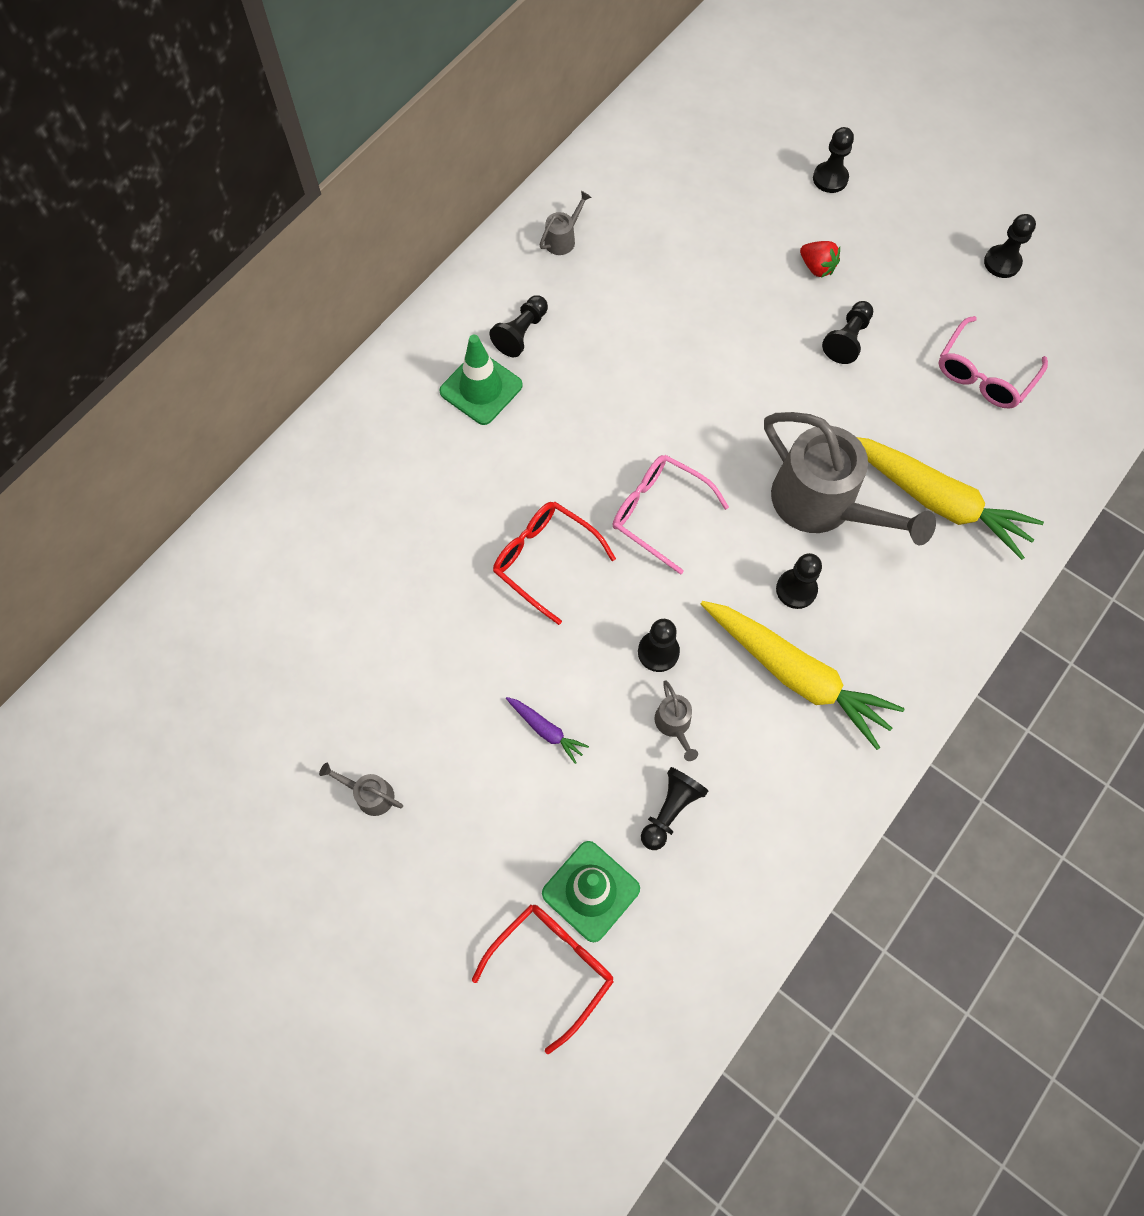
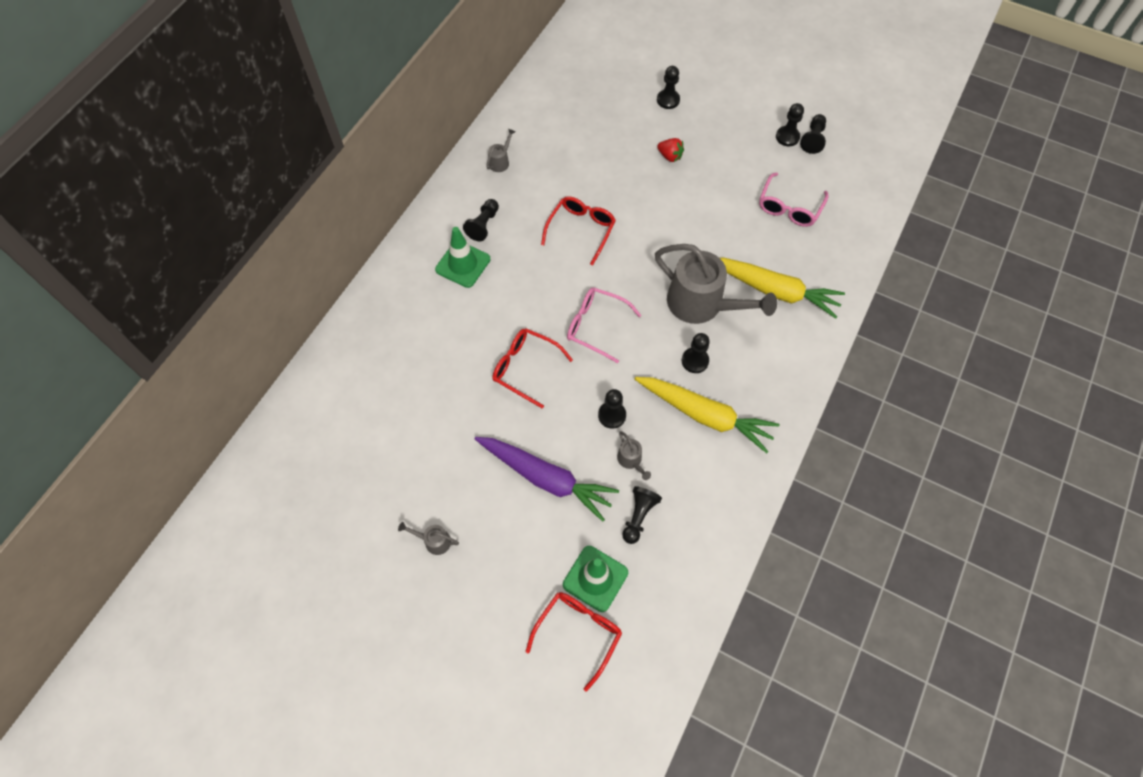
camera: 10 degrees left, 5 degrees down
purple carrot [506,697,589,764] -> purple carrot [475,437,619,522], size x2.34
black pawn [822,301,873,364] -> black pawn moved to [800,114,826,154]
none -> red glasses [541,196,616,265]

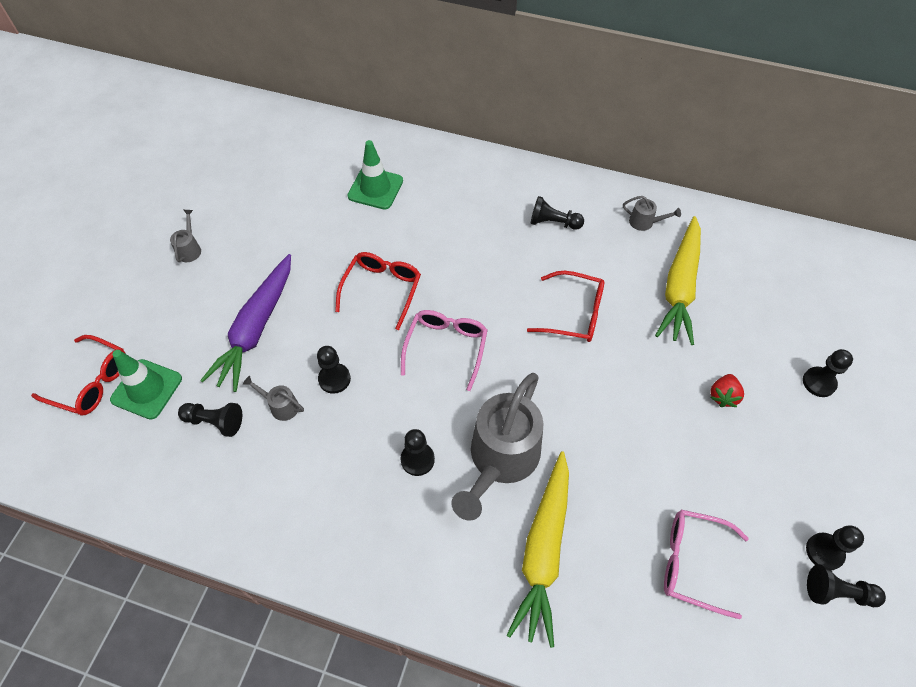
camera: 80 degrees right, 5 degrees down
green traffic cone [435,227,490,288] -> green traffic cone moved to [347,140,403,209]
grey watering can [617,431,651,480] -> grey watering can turned 60 degrees clockwise [243,376,304,421]
yellow carrot [634,377,779,453] -> yellow carrot moved to [655,216,701,345]

